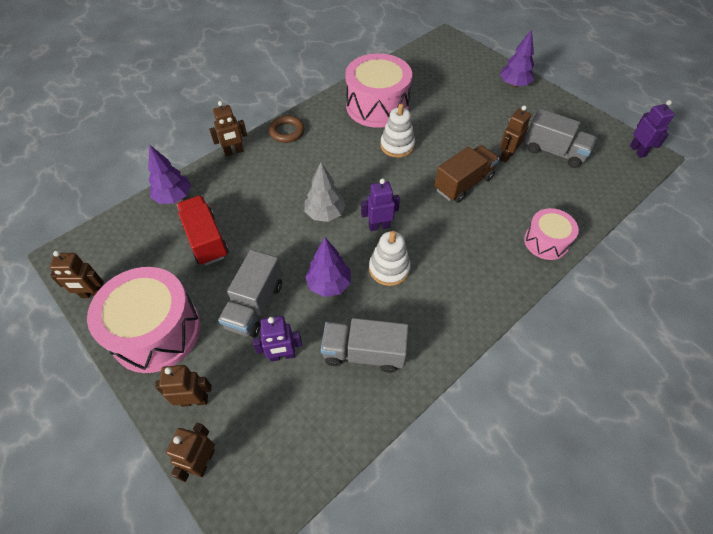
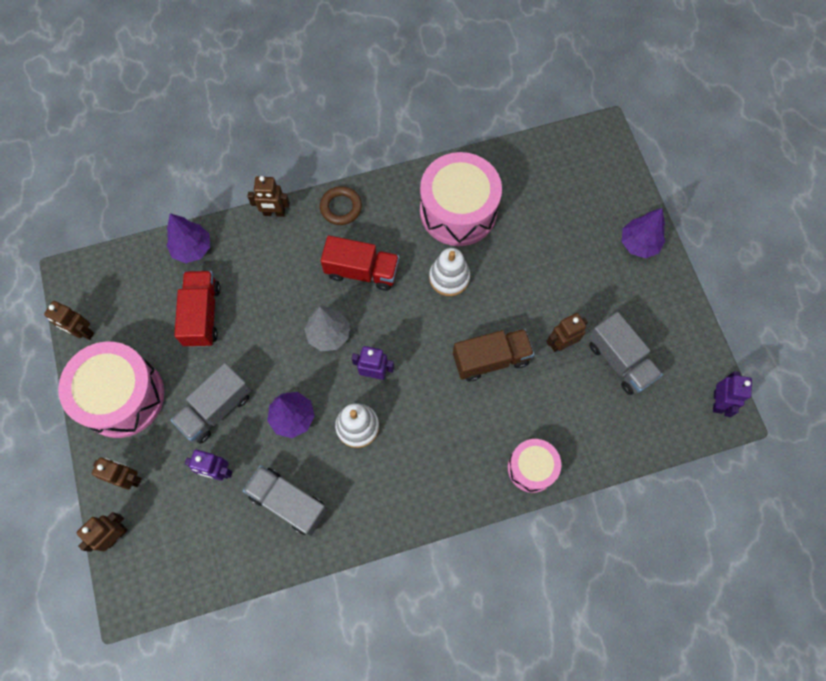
camera: 25 degrees right, 15 degrees up
none -> red truck [321,236,399,291]

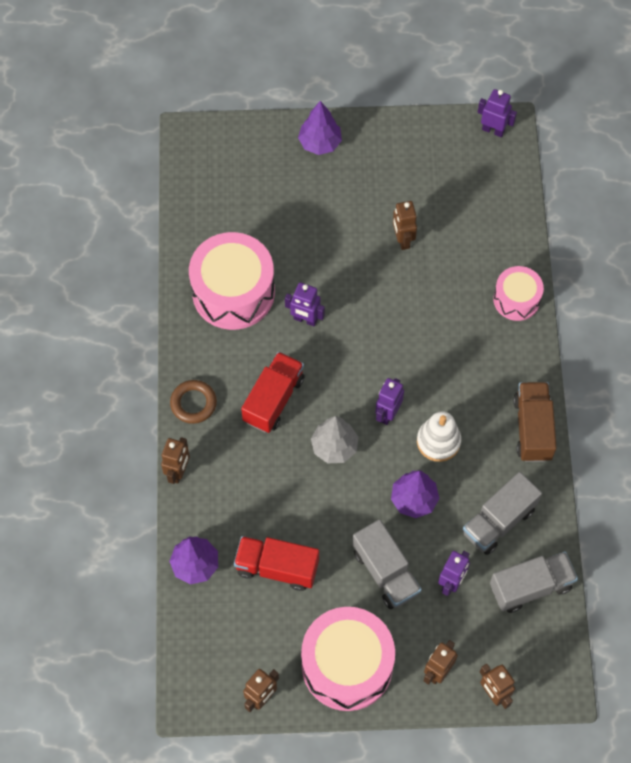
camera: 75 degrees left, 5 degrees down
white stacking toy [429,248,470,296] -> purple robot [285,282,325,327]
brown truck [453,329,534,381] -> brown truck moved to [513,382,557,462]
grey truck [588,312,663,395] -> grey truck moved to [490,551,578,613]

